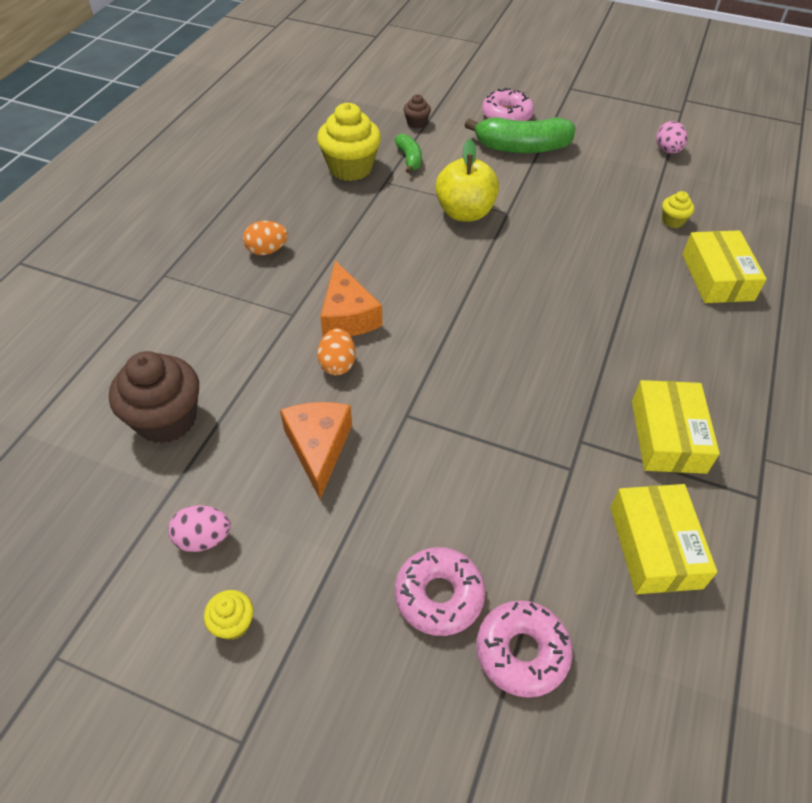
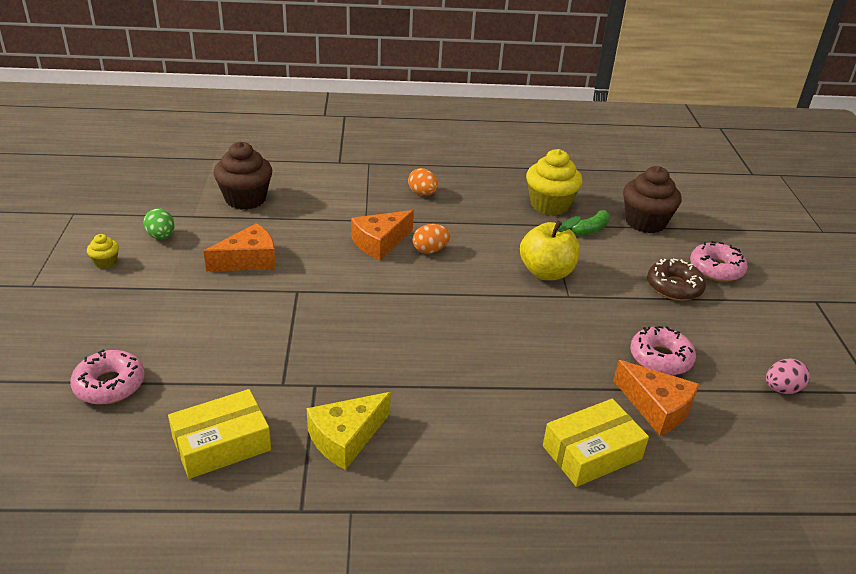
camera: 65 degrees right, 15 degrees down
pink egg [168,505,231,552] -> green egg [143,208,175,239]
orange egg [317,328,356,375] -> orange egg moved to [413,224,450,254]
pink donut [395,547,485,636] -> pink donut moved to [630,326,696,375]
brown cupcake [404,94,431,129] -> brown cupcake [623,166,682,233], size x2.13
green banana [465,117,576,153] -> brown donut [647,259,706,301]
yellow box [632,380,720,474] -> yellow cheese [307,392,391,470]
yellow cupcake [662,191,694,228] -> orange cheese [613,360,699,435]

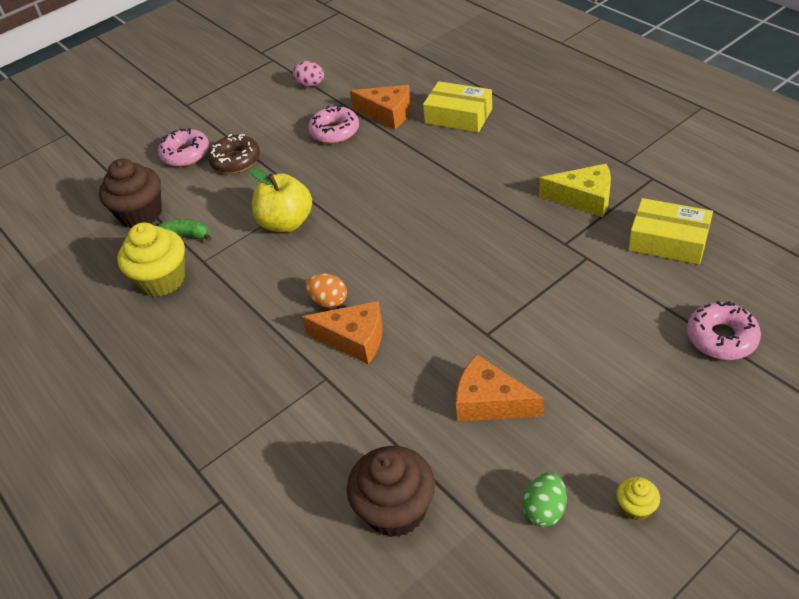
camera: 120 degrees left, 10 degrees up
orange egg [408,168,438,196] -> none
orange cheese [613,360,699,435] -> orange cheese turned 105 degrees clockwise [350,85,411,129]

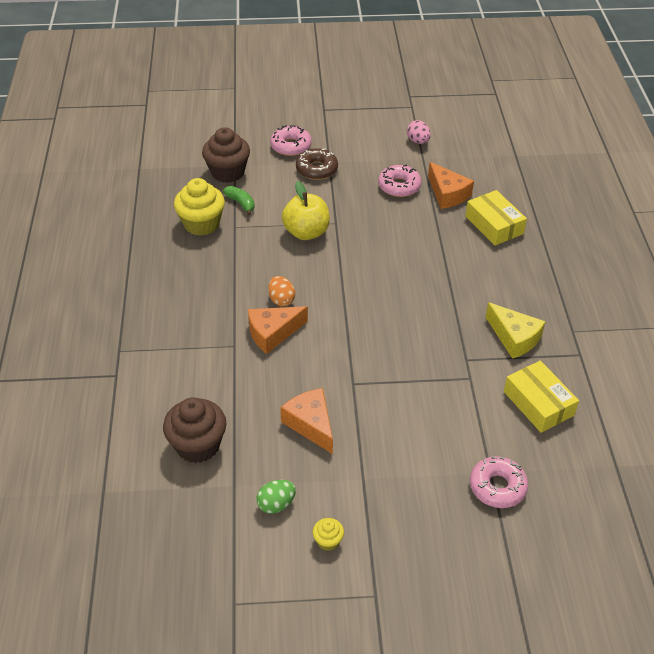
camera: 30 degrees right, 0 degrees up
orange cheese [302,301,383,364] -> orange cheese turned 105 degrees clockwise [248,306,308,354]

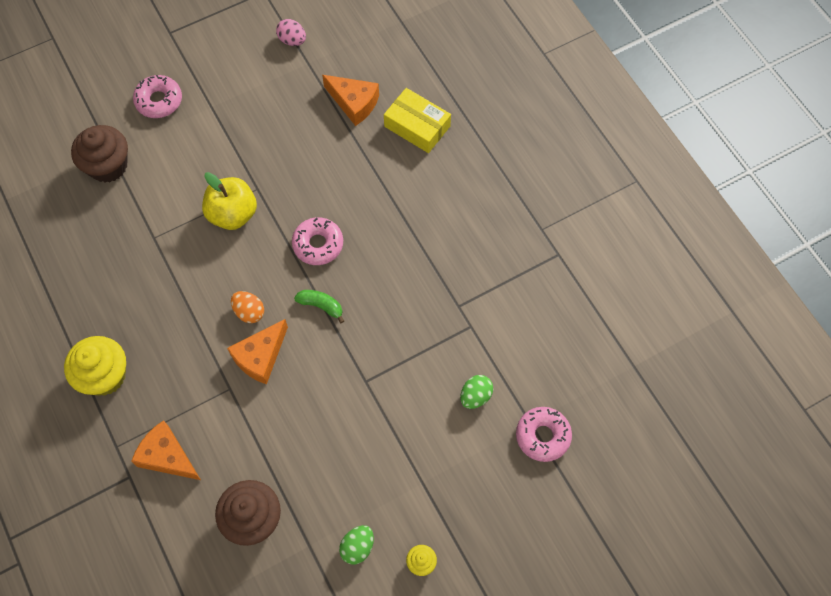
camera: 25 degrees left, 20 degrees up
yellow cupcake [174,178,225,236] -> yellow cupcake moved to [64,336,126,396]
green banana [223,186,255,215] -> green banana moved to [294,290,344,323]
orange cheese [280,388,333,454] -> orange cheese moved to [131,420,201,480]
brown donut [296,148,338,180] -> none
pink donut [378,165,422,197] -> pink donut moved to [292,217,343,265]
yellow cheese [486,302,546,359] -> none
yellow box [504,360,579,433] -> none
none -> green egg [460,375,493,409]

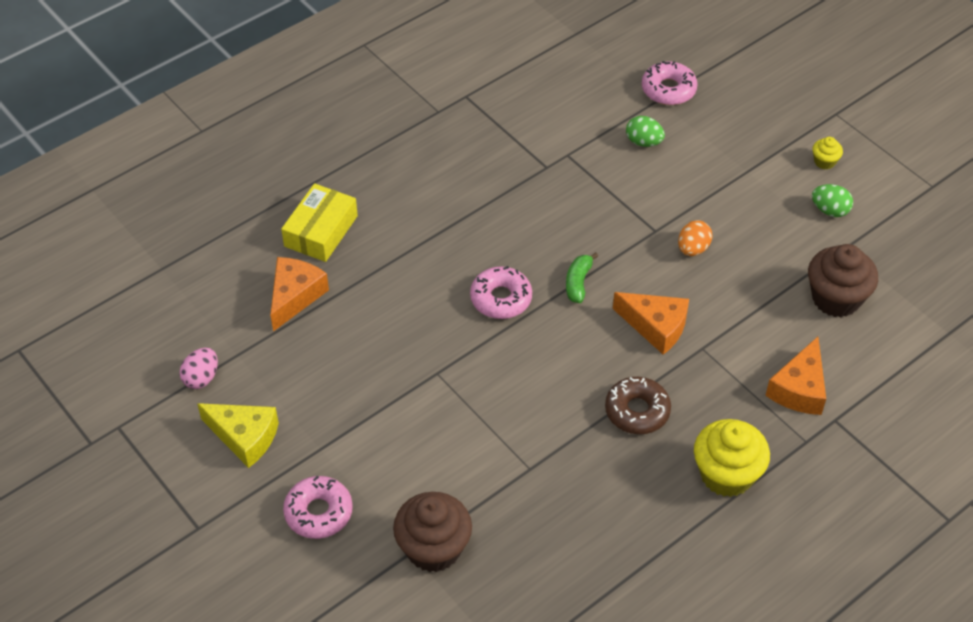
camera: 100 degrees left, 15 degrees down
yellow apple [202,172,257,230] -> none
orange egg [231,291,264,323] -> orange egg moved to [678,220,713,256]
none -> yellow cheese [197,403,279,468]
none -> brown donut [605,377,671,434]

